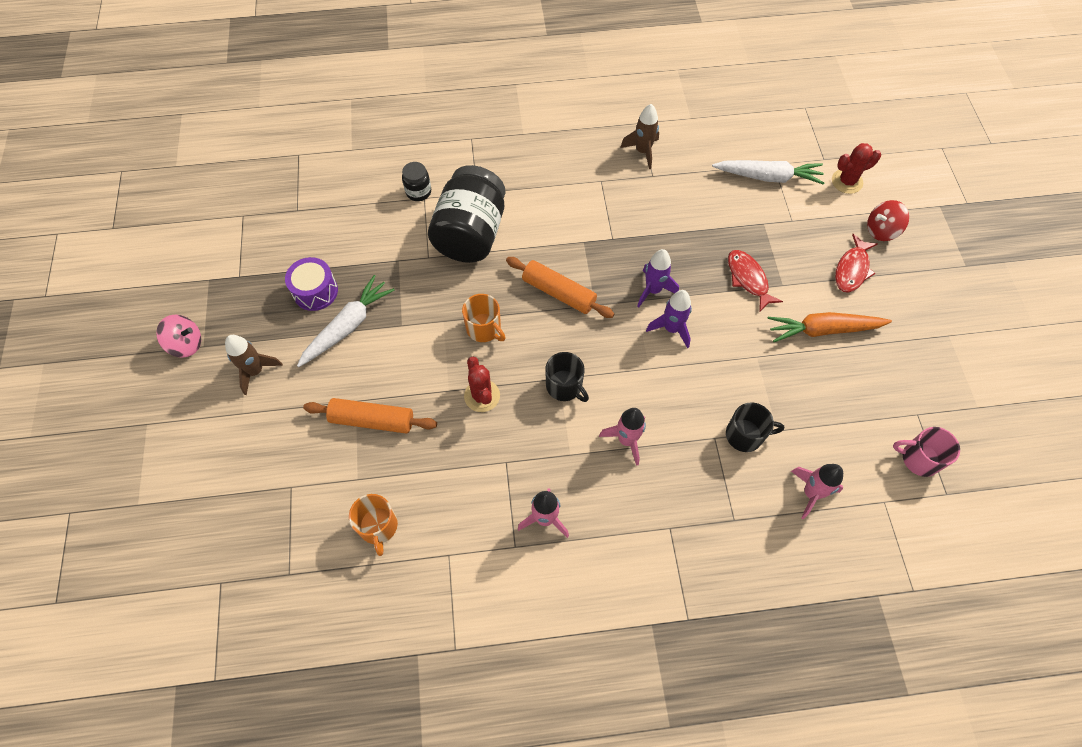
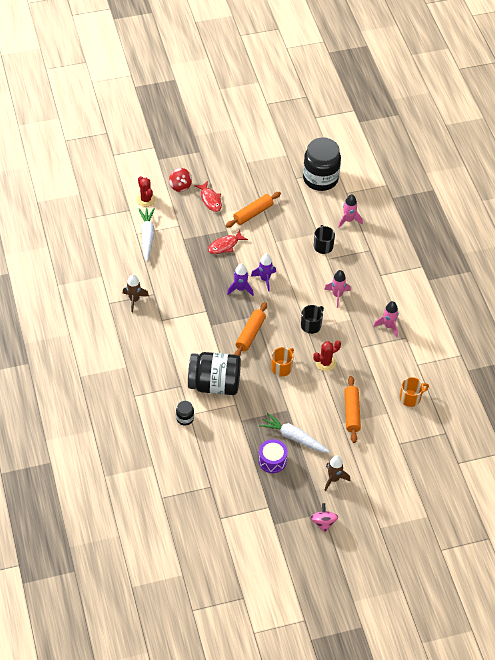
camera: 100 degrees left, 10 degrees down
orange carrot [767,312,892,342] -> orange rolling pin [225,192,281,228]
red fish [835,234,878,293] -> red fish turned 45 degrees clockwise [194,181,222,212]
pink mug [893,427,960,477] -> black jar [303,137,341,191]

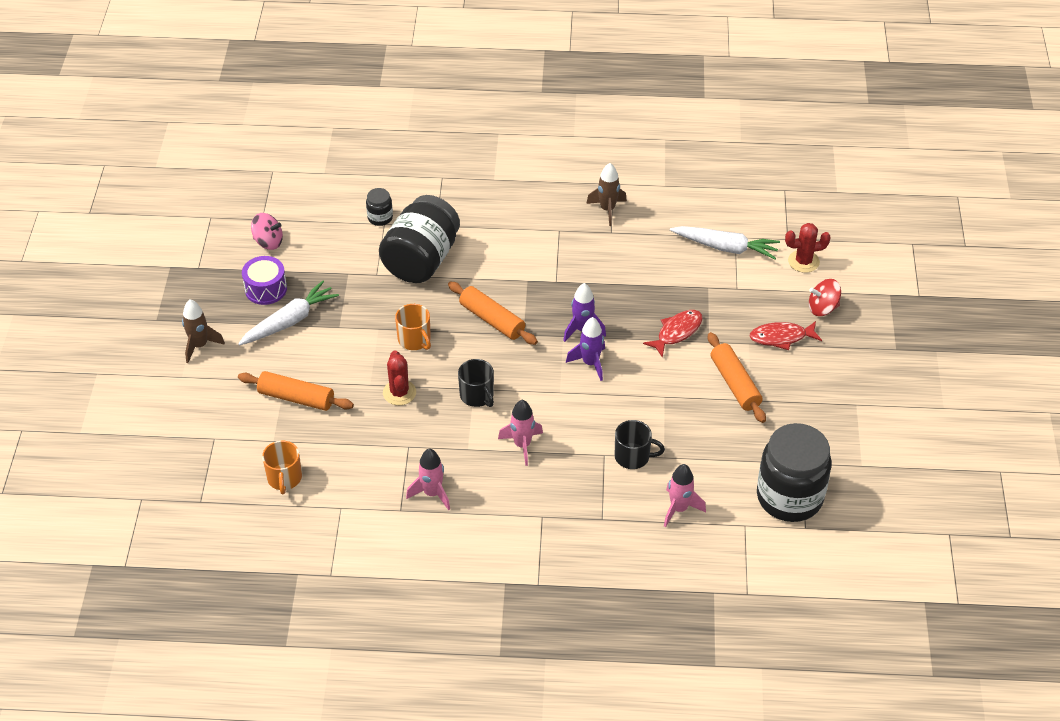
camera: 110 degrees right, 5 degrees down
red fish [208,229,248,254] -> red fish turned 60 degrees clockwise [643,310,703,358]
pink spinning top [310,503,338,532] -> pink spinning top moved to [251,213,283,250]

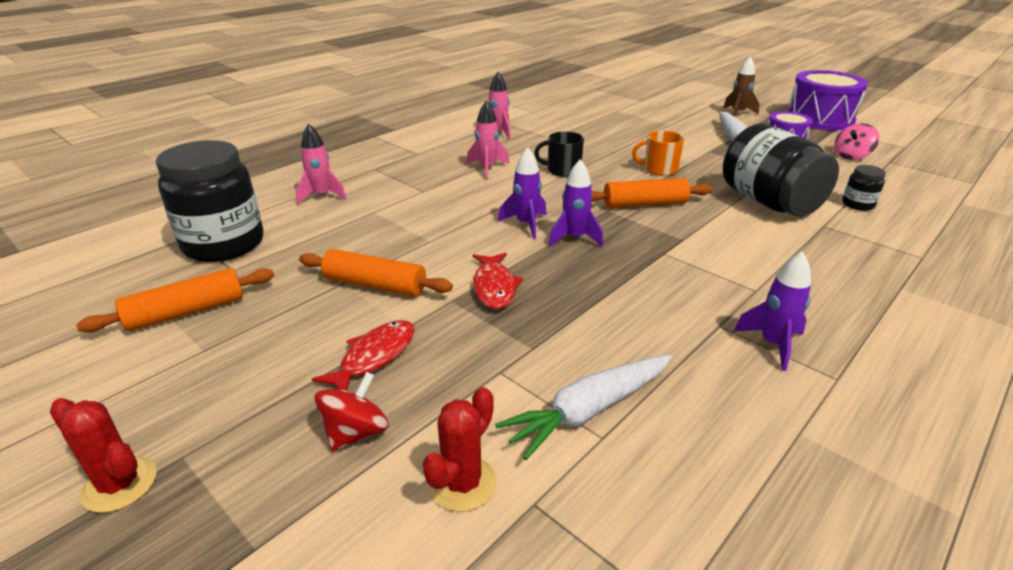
camera: 130 degrees right, 15 degrees down
orange rolling pin [238,371,354,411] -> orange rolling pin moved to [76,268,274,332]
orange mug [262,441,302,494] -> none
red cactus [383,350,416,405] -> red cactus moved to [50,398,157,513]
brown rocket [586,163,627,226] -> purple rocket [734,251,811,371]
black mug [615,420,665,469] -> none
none -> purple drum [787,70,868,131]

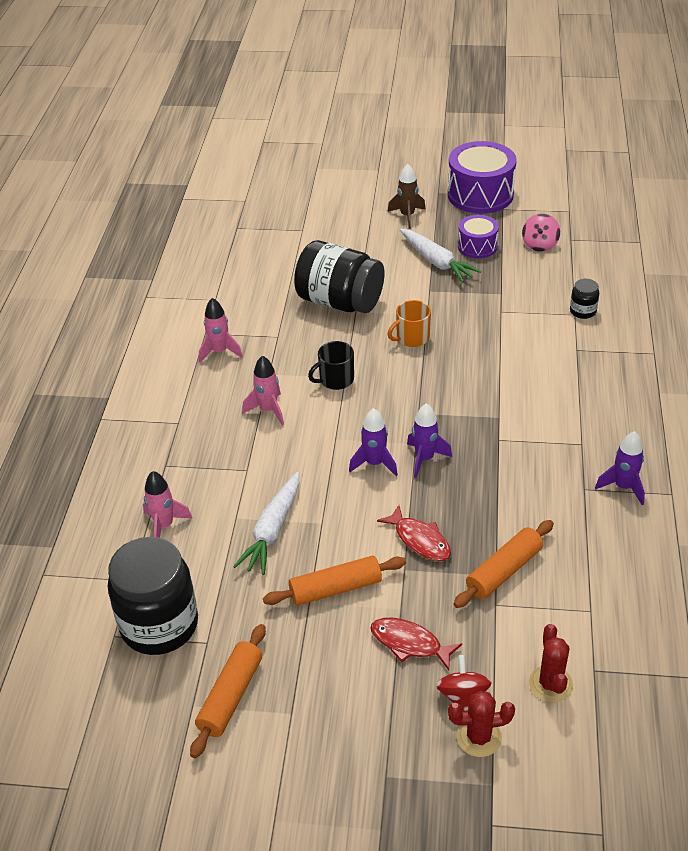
camera: 35 degrees left, 10 degrees up
red cactus [50,398,157,513] -> red cactus moved to [448,691,515,757]
red fish [312,320,415,390] -> red fish turned 60 degrees counterclockwise [370,618,462,670]
white carrot [495,355,672,460] -> white carrot moved to [233,472,299,575]
orange rolling pin [592,178,712,208] -> orange rolling pin moved to [454,520,554,608]
black jar [723,123,839,217] -> black jar moved to [294,240,384,313]

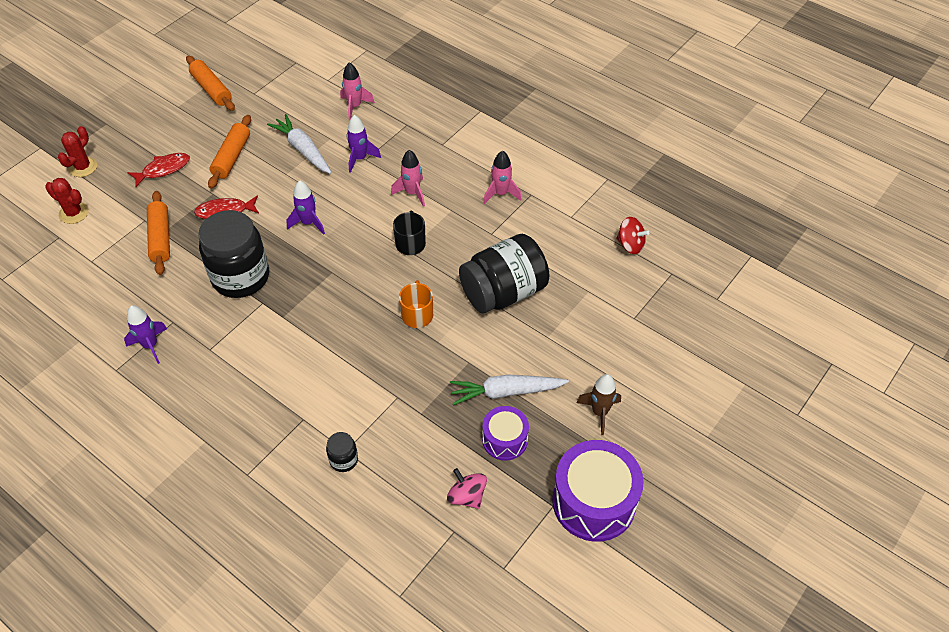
camera: 120 degrees right, 10 degrees up
black jar [108,537,198,655] -> black jar moved to [198,210,269,298]
purple rocket [407,403,452,478] -> purple rocket moved to [346,115,381,173]
red spinning top [436,655,492,711] -> red spinning top moved to [616,217,649,254]

